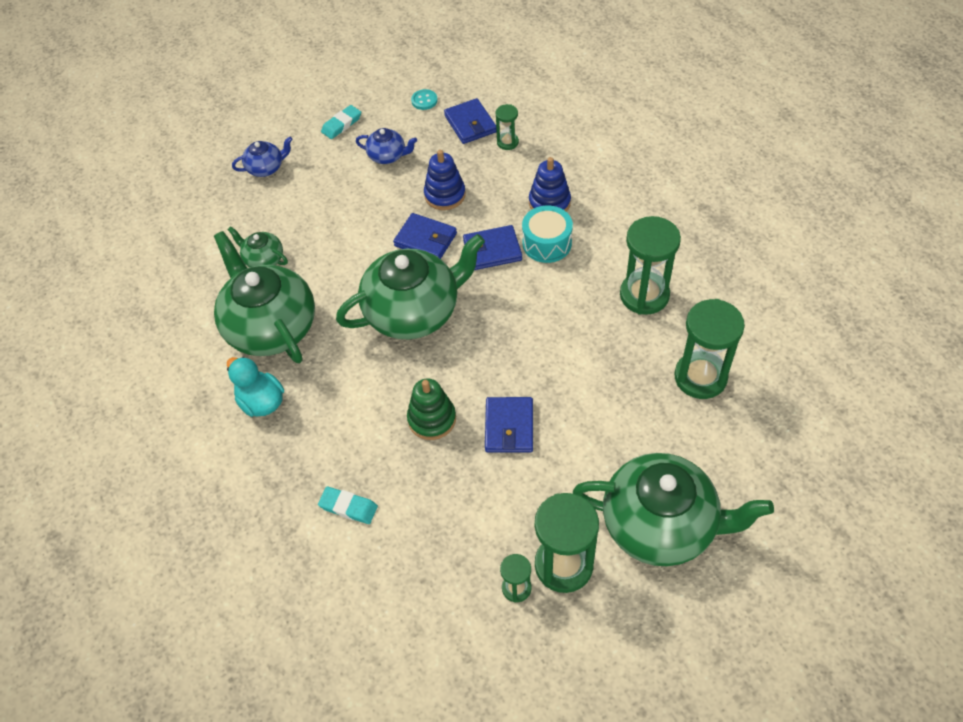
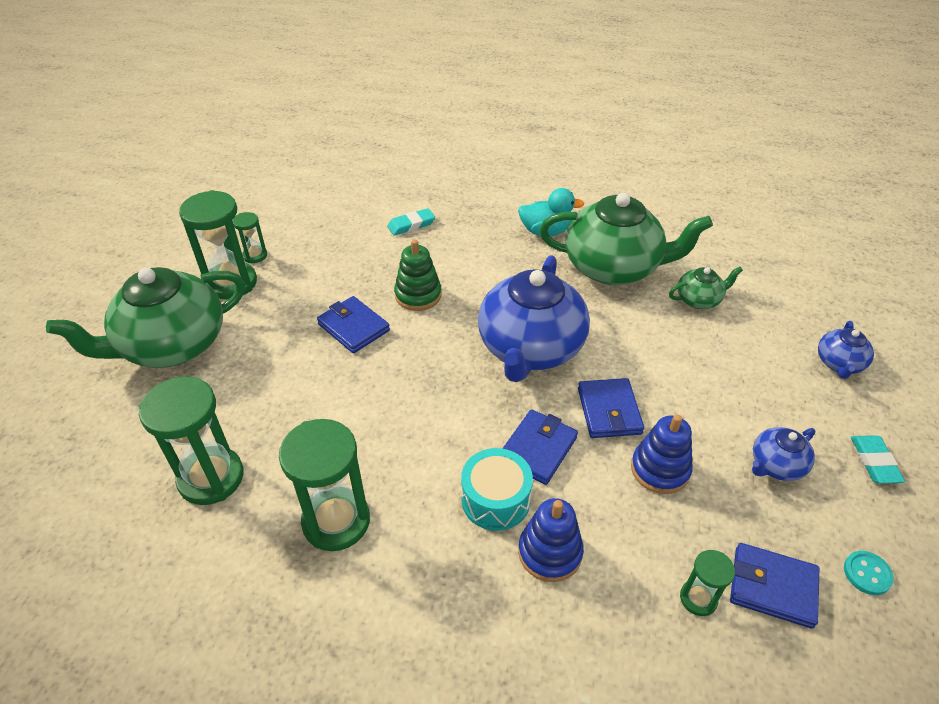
camera: 130 degrees right, 10 degrees down
green teapot [336,234,485,339] -> blue teapot [478,255,590,382]
blue wallet [393,213,457,259] -> blue wallet turned 75 degrees counterclockwise [578,378,644,438]

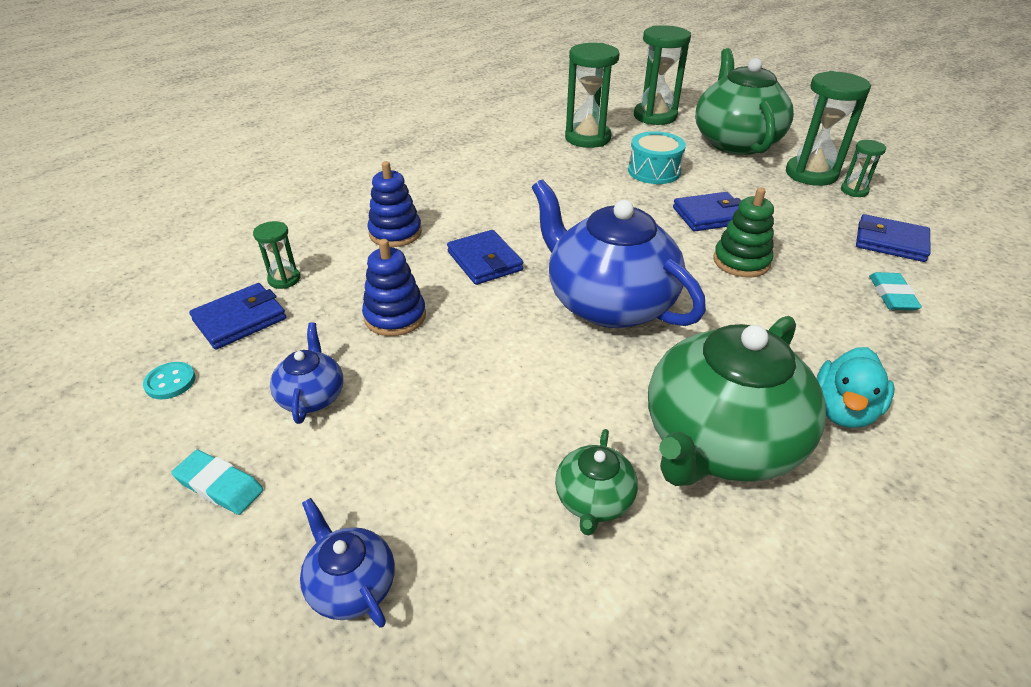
camera: 120 degrees right, 5 degrees down
green hourglass [279,419,370,551] -> green hourglass moved to [634,25,691,125]
turquoise drum [461,448,533,531] -> turquoise drum moved to [628,131,686,184]
blue wallet [578,378,644,438] -> blue wallet moved to [856,214,931,262]

